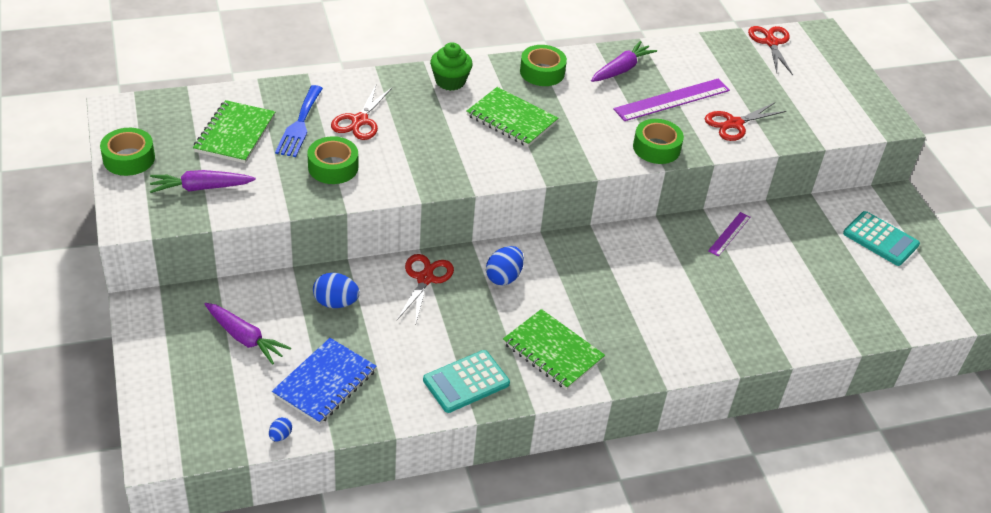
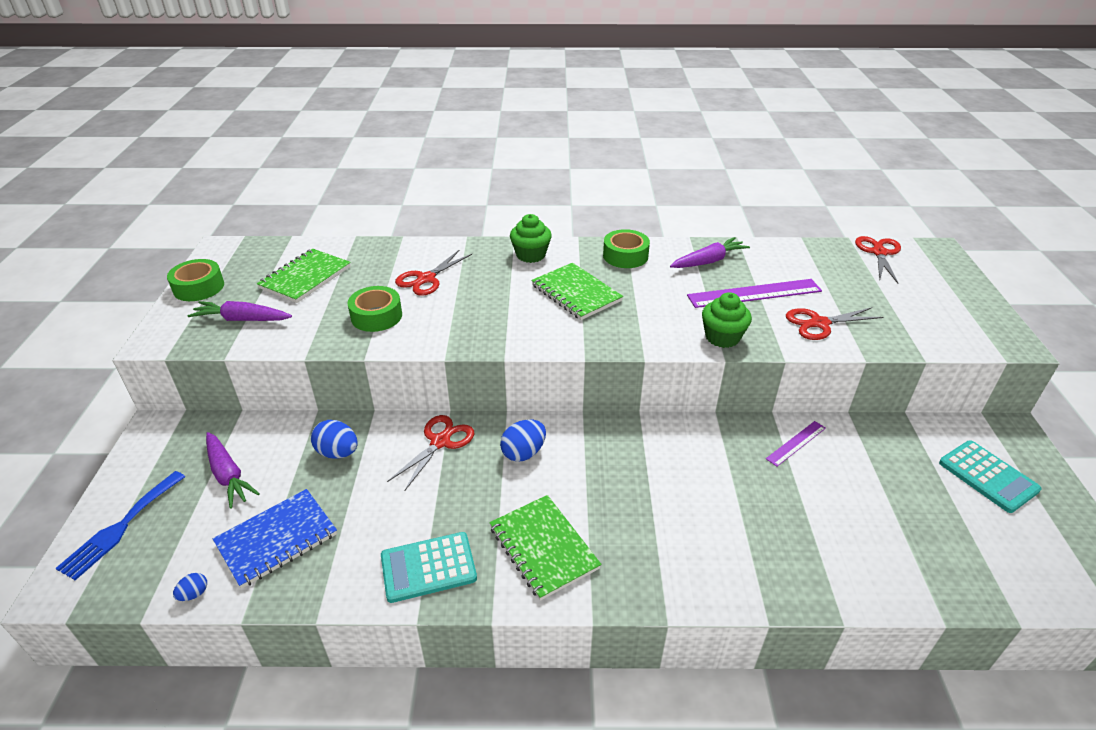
camera: 20 degrees right, 5 degrees down
blue fork [275,85,323,157] -> blue fork moved to [55,471,185,580]
green tape [633,119,684,164] -> green cupcake [702,292,752,348]

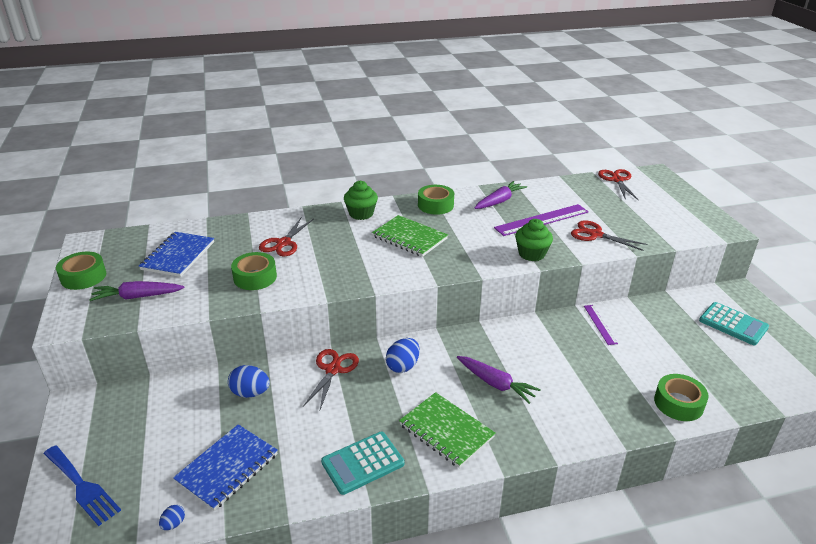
camera: 15 degrees left, 5 degrees down
blue fork [55,471,185,580] -> blue fork turned 60 degrees counterclockwise [44,445,121,526]
purple carrot [206,432,260,509] -> purple carrot moved to [457,356,541,404]
green notebook [257,249,351,303] -> blue notebook [139,232,214,277]
purple ruler [766,421,826,467] -> purple ruler turned 45 degrees counterclockwise [584,305,618,345]
red scissors [786,307,884,340] -> red scissors turned 60 degrees clockwise [571,220,647,251]
none -> green tape [654,374,709,421]

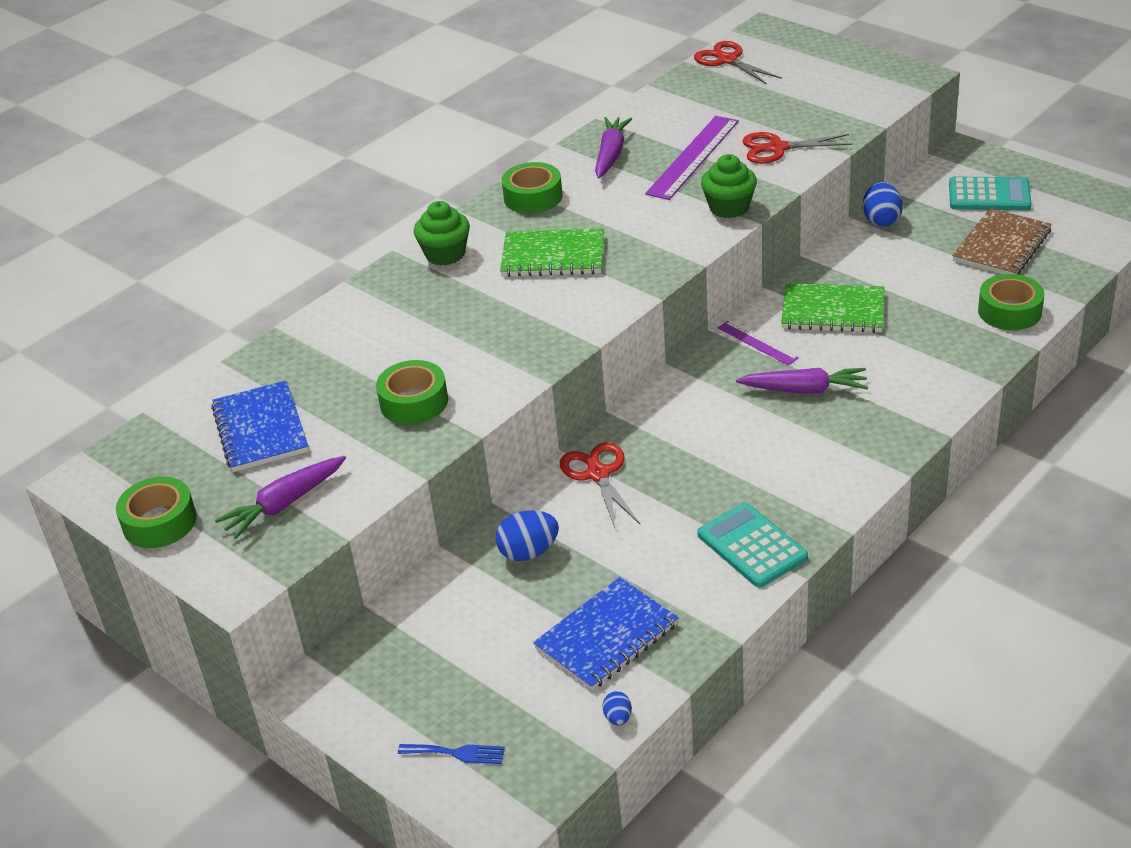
camera: 30 degrees left, 5 degrees up
blue fork [44,445,121,526] -> blue fork [398,744,505,764], size x0.59
blue notebook [173,424,278,511] -> blue notebook turned 45 degrees clockwise [533,577,679,691]
red scissors [259,218,314,256] -> none
turquoise calculator [321,432,405,495] -> turquoise calculator turned 120 degrees clockwise [697,503,808,588]
blue egg [386,338,420,373] -> blue egg moved to [863,182,903,227]
green notebook [399,392,495,468] -> green notebook moved to [781,283,885,333]
purple ruler [584,305,618,345] -> purple ruler moved to [718,321,799,366]
none -> brown notebook [952,208,1052,275]

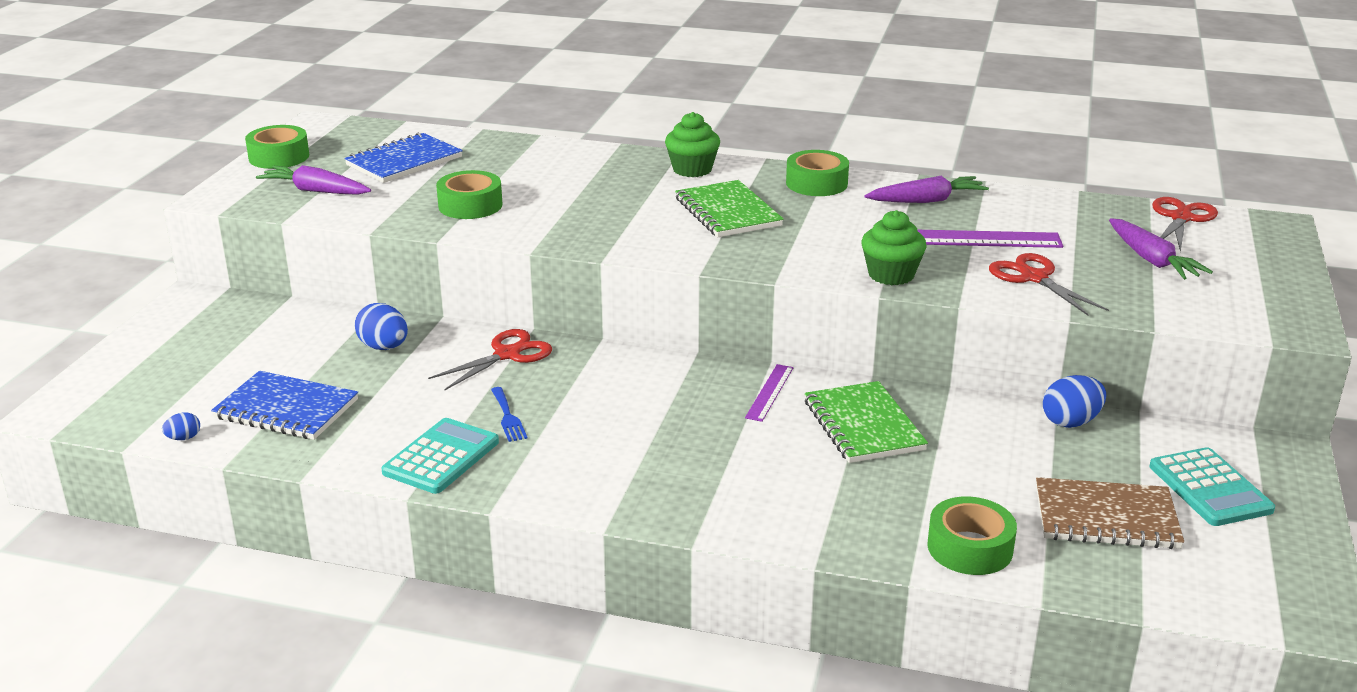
camera: 60 degrees right, 10 degrees down
blue fork [398,744,505,764] -> blue fork moved to [491,387,528,442]
purple carrot [736,368,868,394] -> purple carrot moved to [1109,218,1213,280]

